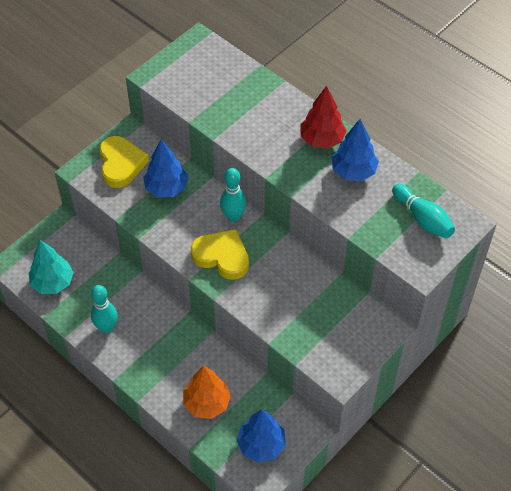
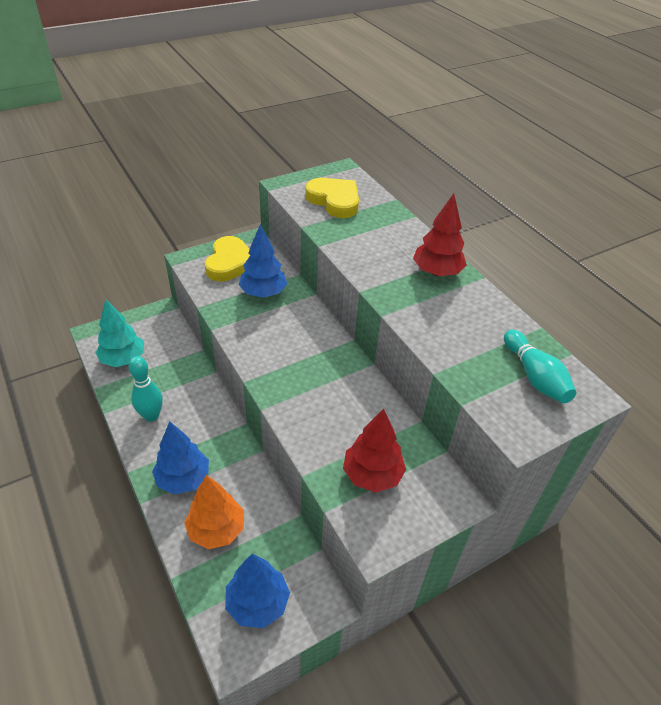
camera: 15 degrees right, 10 degrees down
yellow heart [191,229,249,280] -> yellow heart moved to [305,178,359,218]
turquoise bowling pin [220,168,246,222] -> none
blue tree [331,119,379,181] -> blue tree moved to [152,421,209,494]
none -> red tree [343,409,406,493]

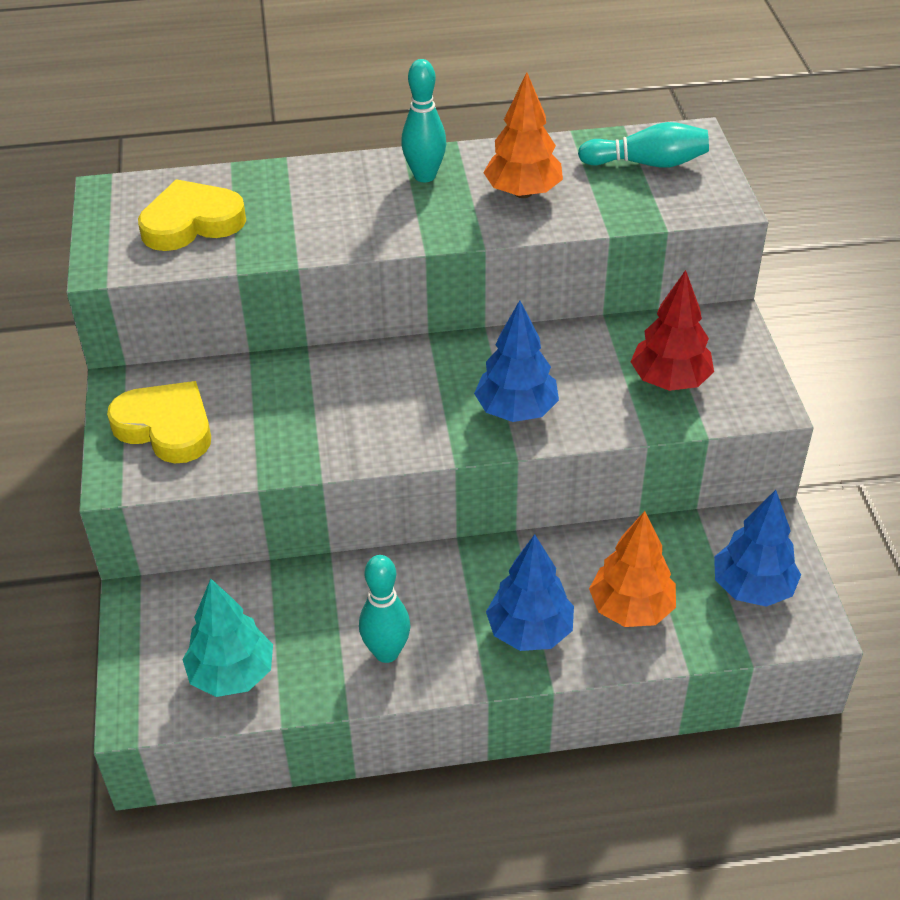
camera: 65 degrees left, 0 degrees up
blue tree [238,225,287,298] -> blue tree moved to [474,300,559,422]
red tree [413,194,467,276] -> turquoise bowling pin [401,59,446,182]
none -> orange tree [483,72,563,198]

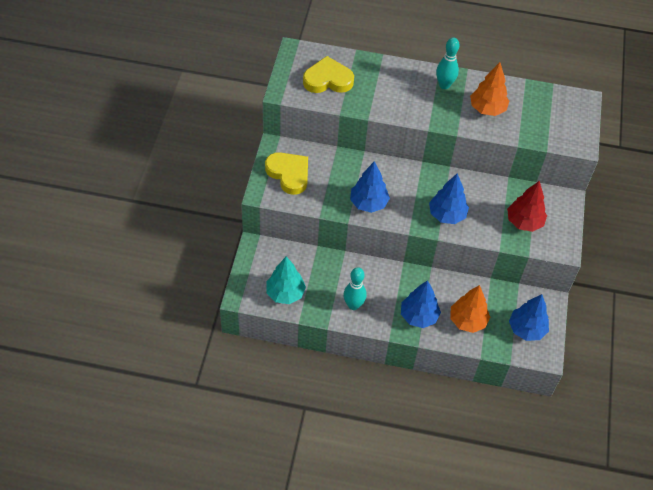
camera: 15 degrees right, 10 degrees up
turquoise bowling pin [578,122,709,168] -> none
none -> blue tree [350,161,390,213]

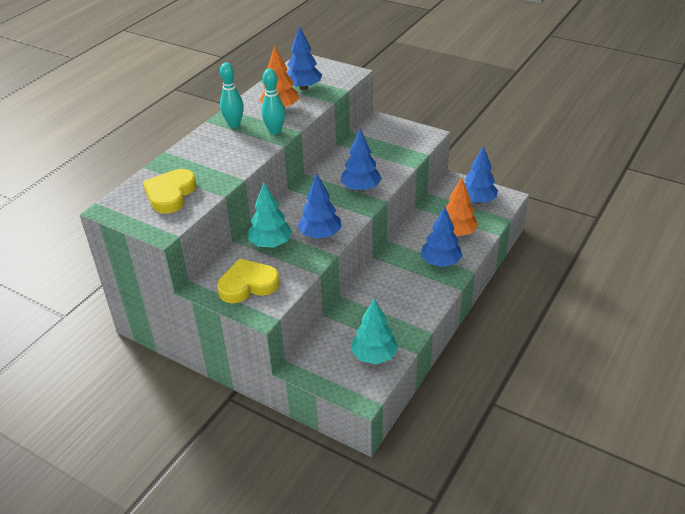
camera: 65 degrees left, 15 degrees down
turquoise bowling pin [343,267,366,310] -> turquoise bowling pin moved to [261,69,285,135]
red tree [507,181,547,232] -> none
none -> turquoise tree [248,183,292,247]
none -> blue tree [287,26,322,90]

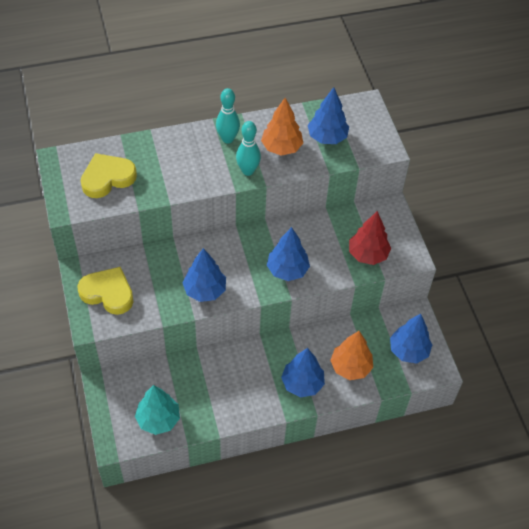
camera: 40 degrees right, 15 degrees up
turquoise tree [248,183,292,247] -> none
none -> red tree [349,211,391,265]

